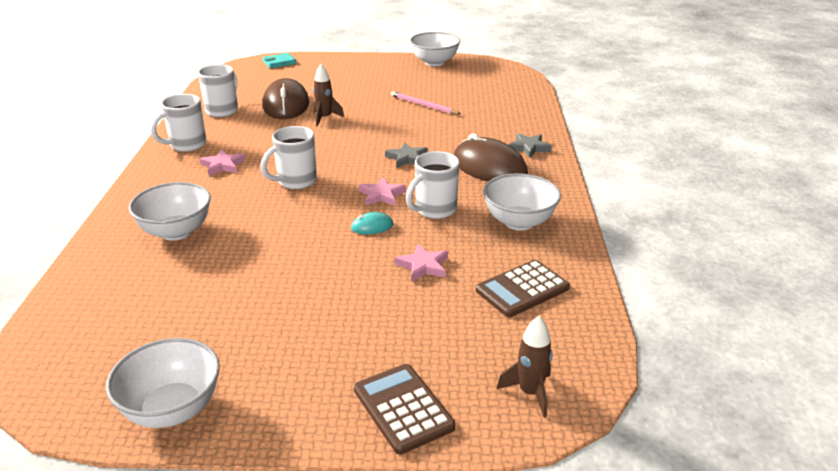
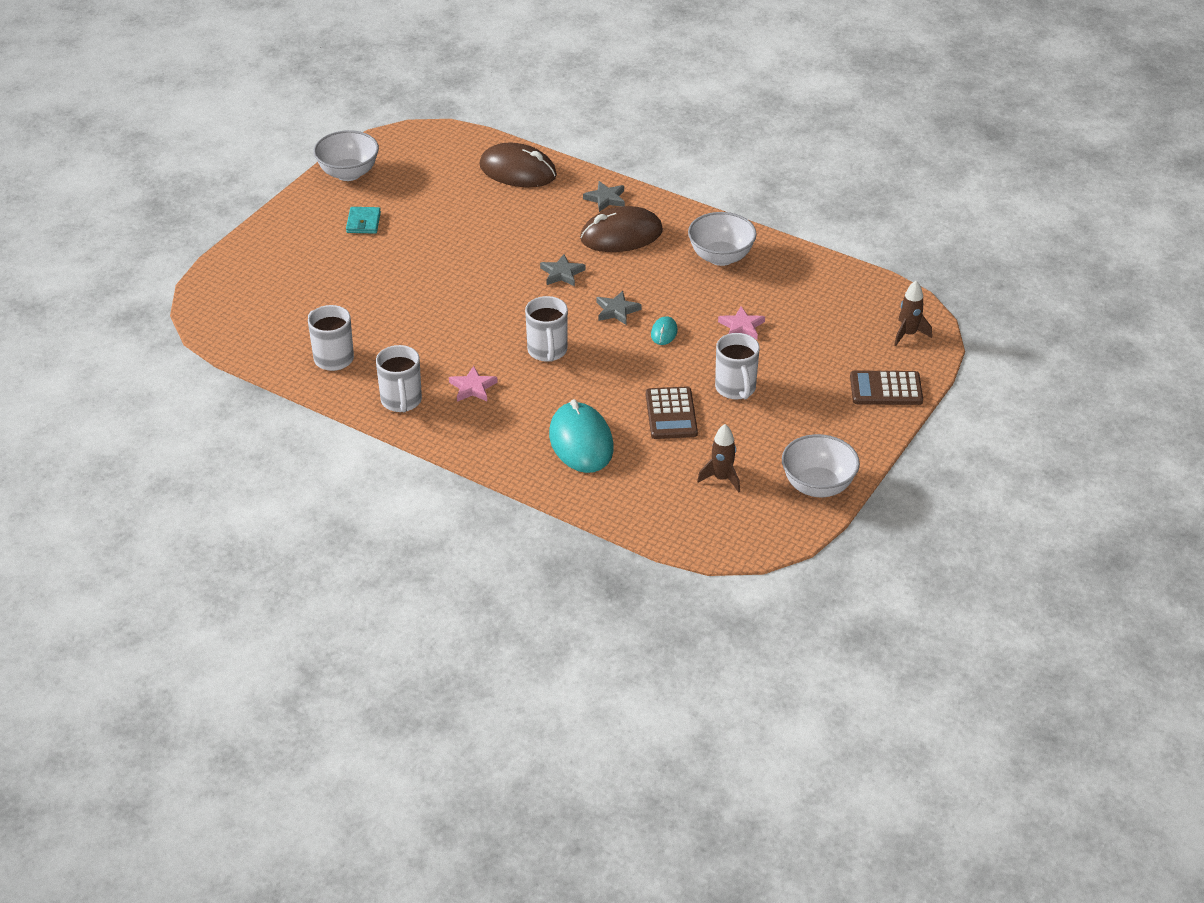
camera: 60 degrees left, 10 degrees up
white bowl [129,182,211,241] -> turquoise mouse [549,399,614,473]
turquoise wallet [262,53,296,68] -> turquoise wallet moved to [346,207,381,234]
brown mouse [262,78,309,119] -> brown mouse moved to [479,143,557,187]
brown rocket [313,64,344,127] -> brown rocket moved to [697,424,740,492]
pink star [359,177,406,206] -> grey star [596,291,642,325]
pink pencil [391,91,461,114] -> none
white mug [406,151,459,219] -> white mug moved to [715,333,760,399]
brown calculator [476,260,570,317] -> brown calculator moved to [646,386,698,439]

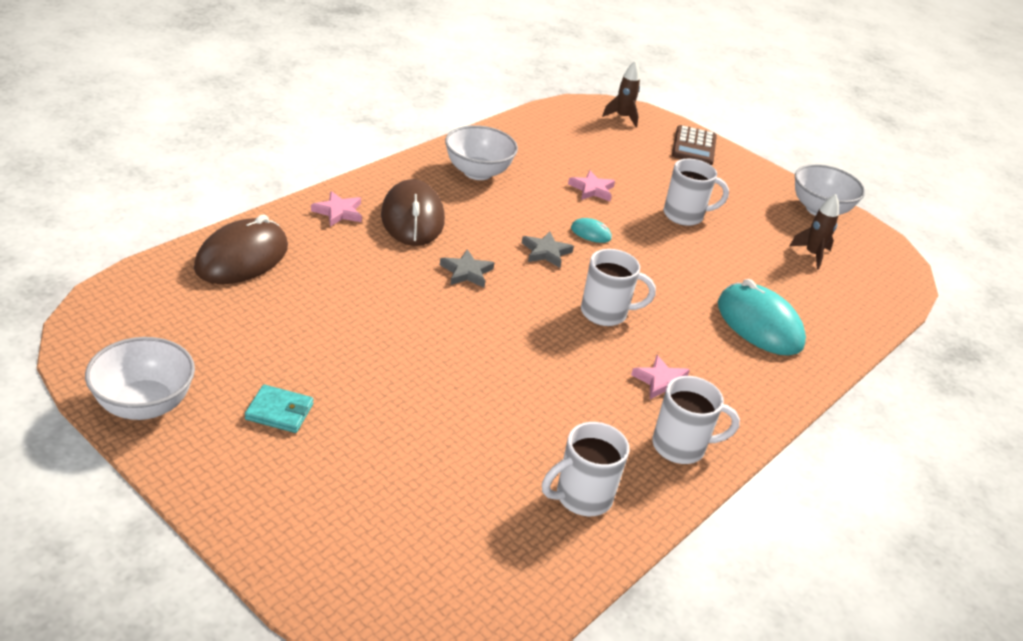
camera: 85 degrees left, 5 degrees down
turquoise mouse [549,399,614,473] -> turquoise mouse turned 60 degrees clockwise [718,279,806,356]
grey star [583,181,625,212] -> pink star [311,191,362,227]
brown calculator [646,386,698,439] -> none

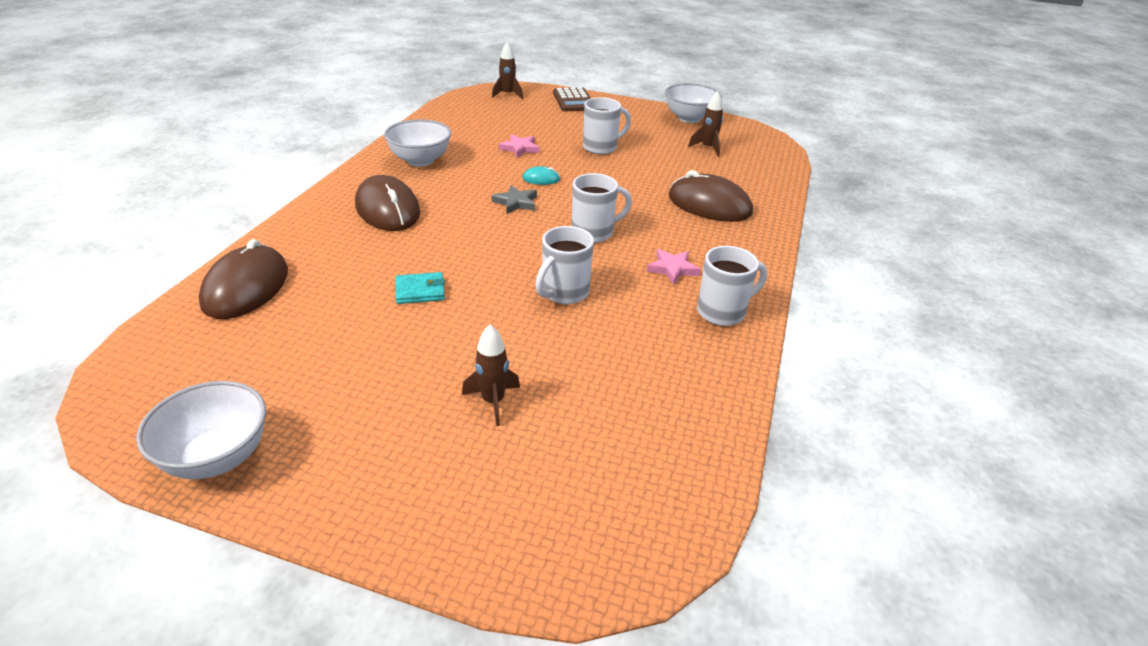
camera: 20 degrees left, 0 degrees up
turquoise wallet [245,384,314,433] -> turquoise wallet moved to [395,272,445,304]
pink star [311,191,362,227] -> none
grey star [440,249,494,287] -> none
white mug [542,422,629,516] -> white mug moved to [535,226,594,304]
turquoise mouse [718,279,806,356] -> brown mouse [669,170,753,222]
none -> brown rocket [462,324,520,426]

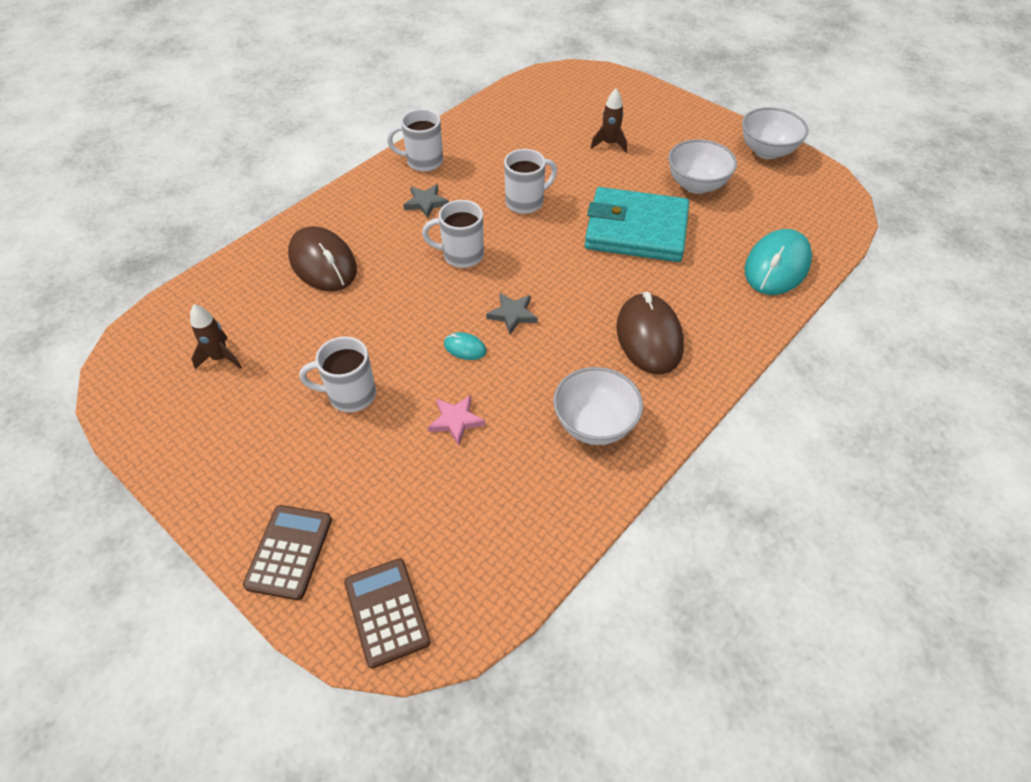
camera: 155 degrees left, 15 degrees up
brown mouse [199,239,288,319] -> turquoise mouse [745,229,812,295]
turquoise wallet [395,272,445,304] -> turquoise wallet [585,187,689,262], size x2.47
brown rocket [492,42,523,99] -> brown calculator [344,558,430,669]
pink star [647,249,701,285] -> grey star [403,184,449,218]
white bowl [665,83,722,123] -> white bowl moved to [668,139,737,194]

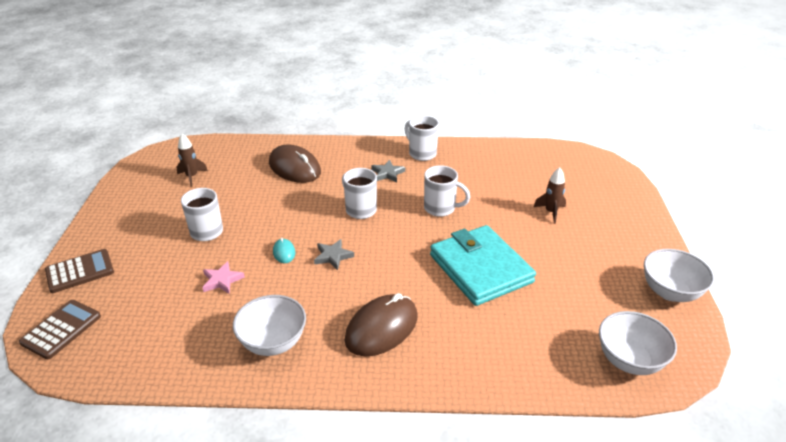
camera: 50 degrees right, 15 degrees down
brown mouse [288,226,357,291] -> brown mouse turned 60 degrees counterclockwise [269,144,321,183]
white bowl [668,139,737,194] -> white bowl moved to [599,311,677,375]
turquoise mouse [745,229,812,295] -> none

